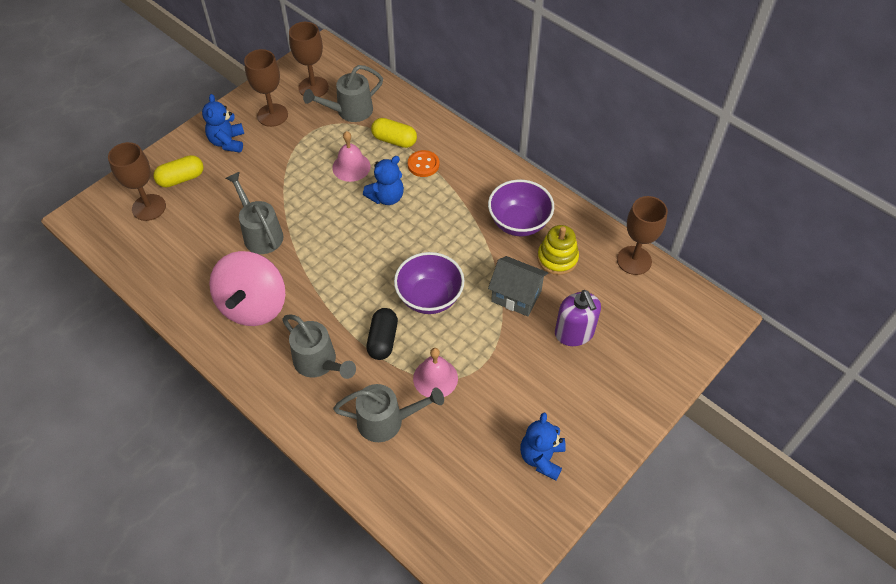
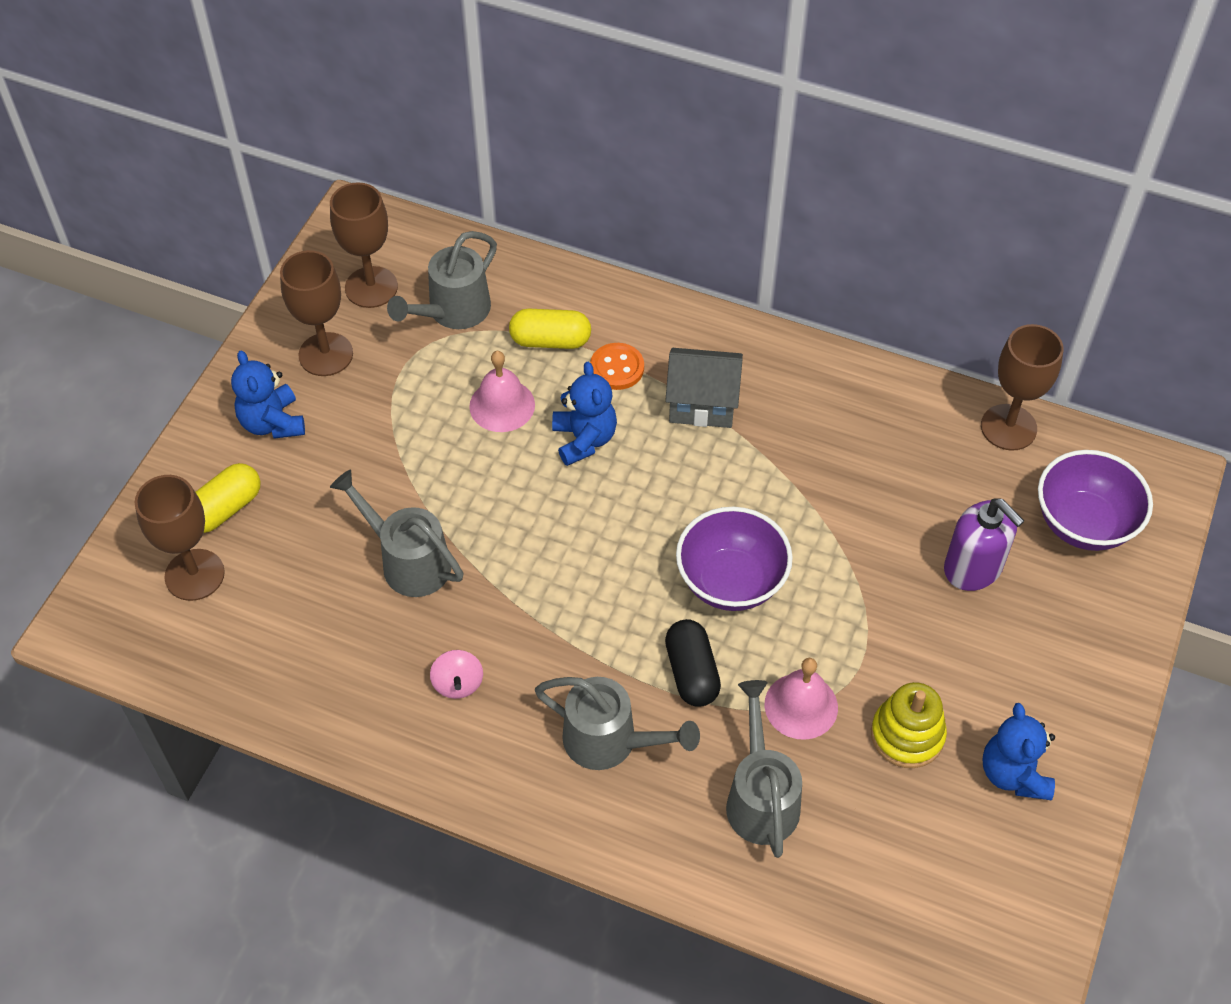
camera: 20 degrees left, 0 degrees up
pink spinning top [209,251,285,326] -> pink spinning top [430,650,483,699], size x0.40
grey watering can [333,384,444,442] -> grey watering can turned 75 degrees counterclockwise [726,680,802,858]
blue teddy bear [363,156,404,205] -> blue teddy bear turned 45 degrees counterclockwise [552,362,617,466]
purple bowl [488,180,554,236] -> purple bowl moved to [1038,450,1153,551]
grey house [488,256,548,316] -> grey house moved to [665,348,743,428]
yellow stacking toy [537,225,579,275] -> yellow stacking toy moved to [871,682,947,768]

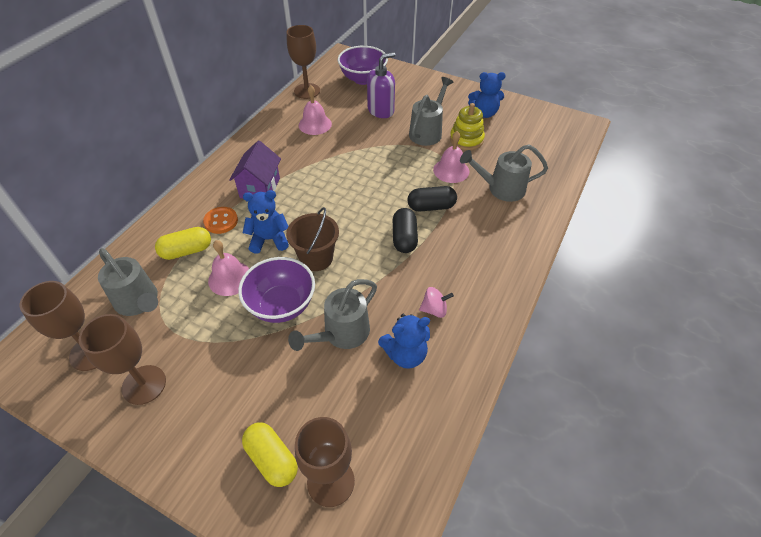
camera: 85 degrees left, 5 degrees down
blue teddy bear [231,351,305,439] -> blue teddy bear moved to [378,314,430,369]
yellow capsule [509,309,591,349] -> yellow capsule turned 60 degrees clockwise [155,227,211,260]
grey watering can [535,677,700,770] -> grey watering can moved to [409,77,453,146]
grey house [665,348,743,428] -> purple house [229,141,281,198]
purple bowl [676,507,793,611] -> purple bowl moved to [238,257,315,323]
none -> brown bucket [286,207,339,271]
none -> pink bell [299,85,332,135]
none -> black capsule [393,208,418,253]

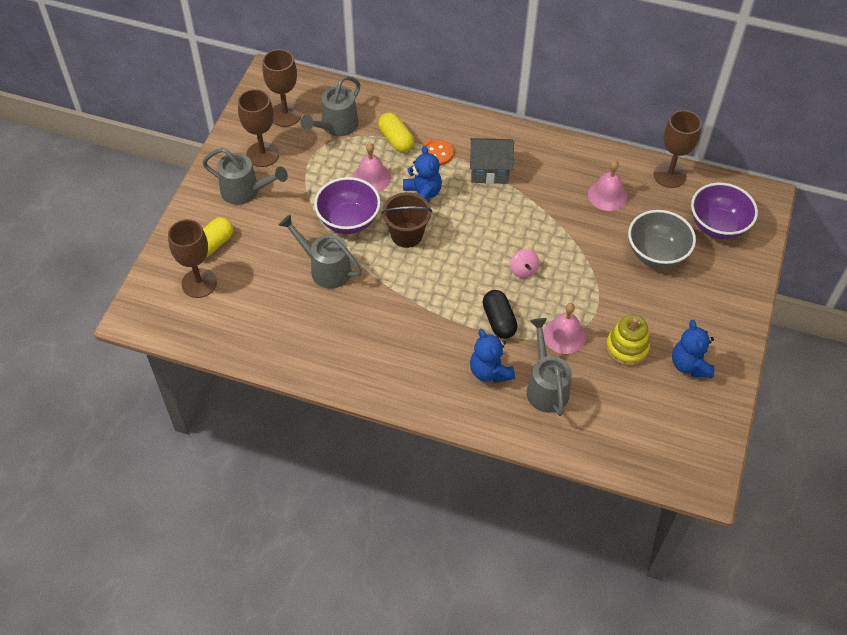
camera: 80 degrees right, 5 degrees up
purple house [229,141,281,198] -> grey house [470,138,514,184]
purple soap dispenser [367,52,396,118] -> grey bowl [628,210,696,268]
blue teddy bear [378,314,430,369] -> blue teddy bear moved to [470,329,515,383]
black capsule [393,208,418,253] -> none
grey watering can [409,77,453,146] -> grey watering can moved to [202,148,288,205]
pink spinning top [419,287,454,318] -> pink spinning top moved to [510,249,539,278]

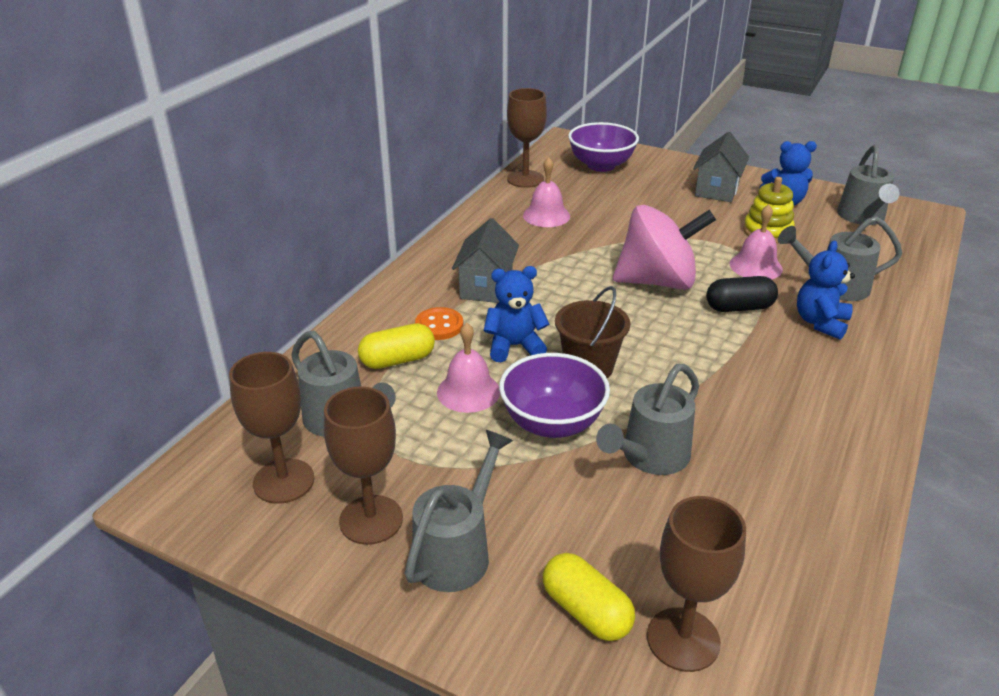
camera: 80 degrees left, 20 degrees down
blue teddy bear [470,329,515,383] -> blue teddy bear turned 135 degrees clockwise [797,241,855,340]
pink spinning top [510,249,539,278] -> pink spinning top [613,205,716,290], size x2.50
grey bowl [628,210,696,268] -> none
none -> grey house [693,132,749,202]
none -> grey watering can [837,145,899,225]

